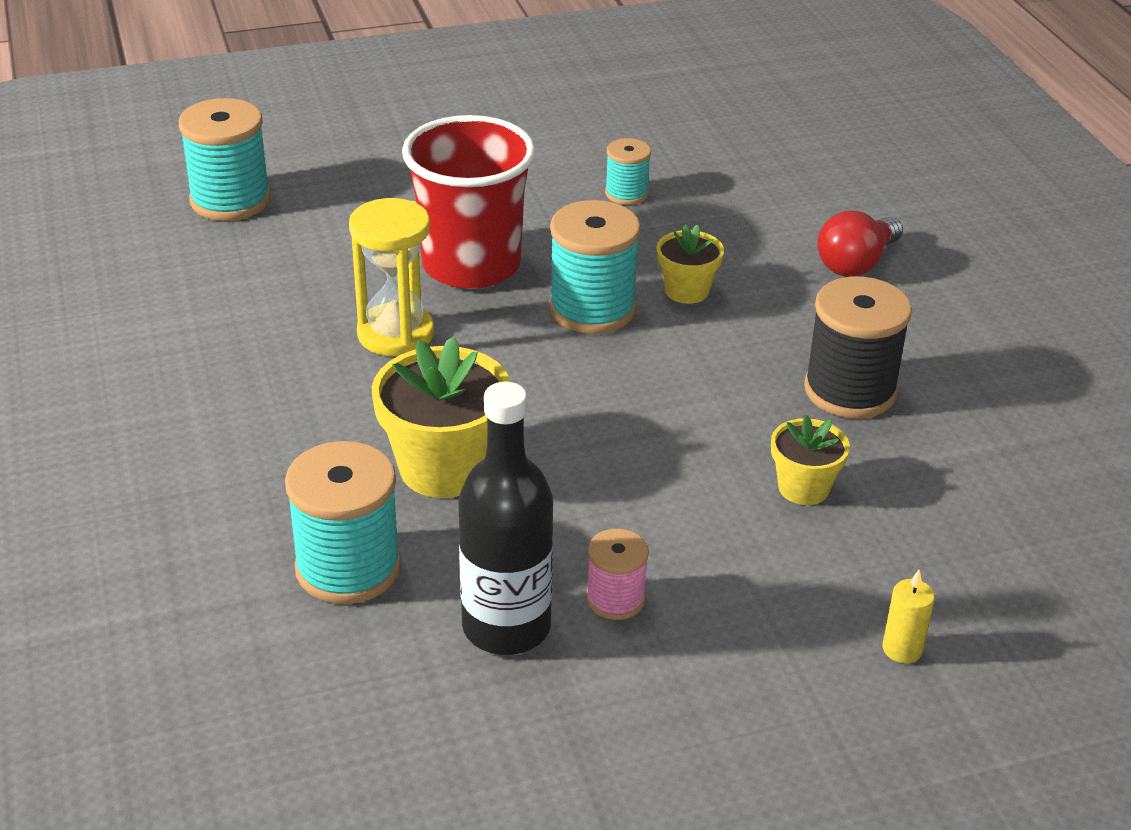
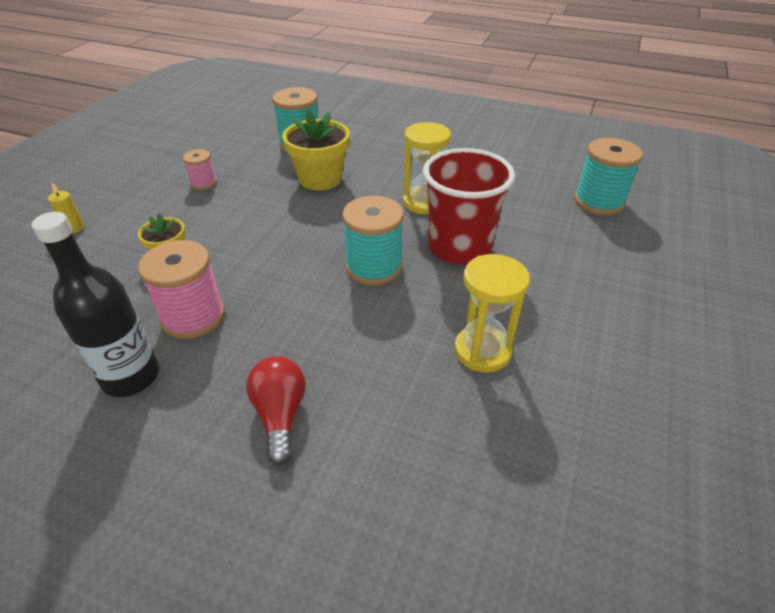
camera: 130 degrees right, 5 degrees up
black bottle [459,382,553,655] -> black bottle moved to [32,212,159,397]
turquoise spool [605,138,651,205] -> yellow hourglass [454,254,530,373]
yellow flower pot [656,224,724,304] -> none
black spool [804,277,912,418] -> pink spool [138,240,225,339]

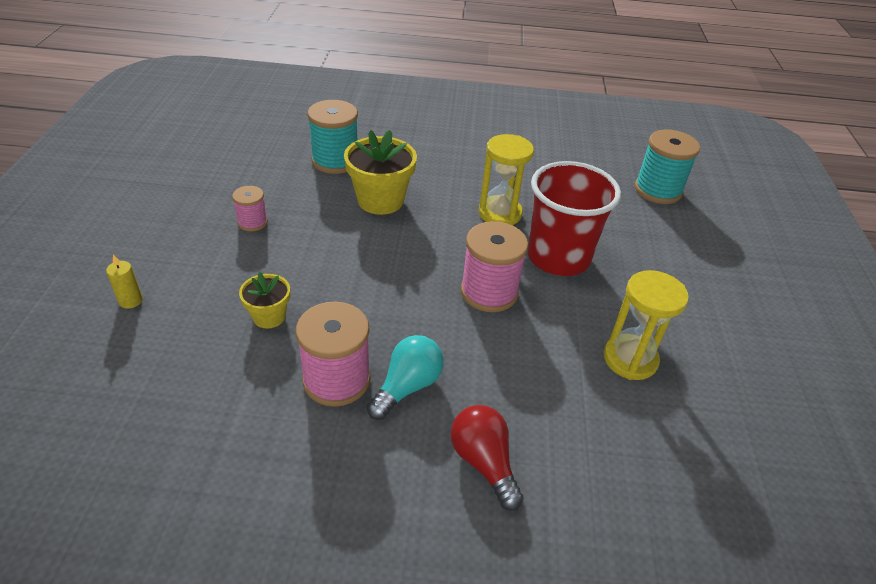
camera: 20 degrees left, 0 degrees up
black bottle [32,212,159,397] -> none
turquoise spool [342,196,404,285] -> pink spool [461,221,528,312]
none -> turquoise light bulb [367,335,444,420]

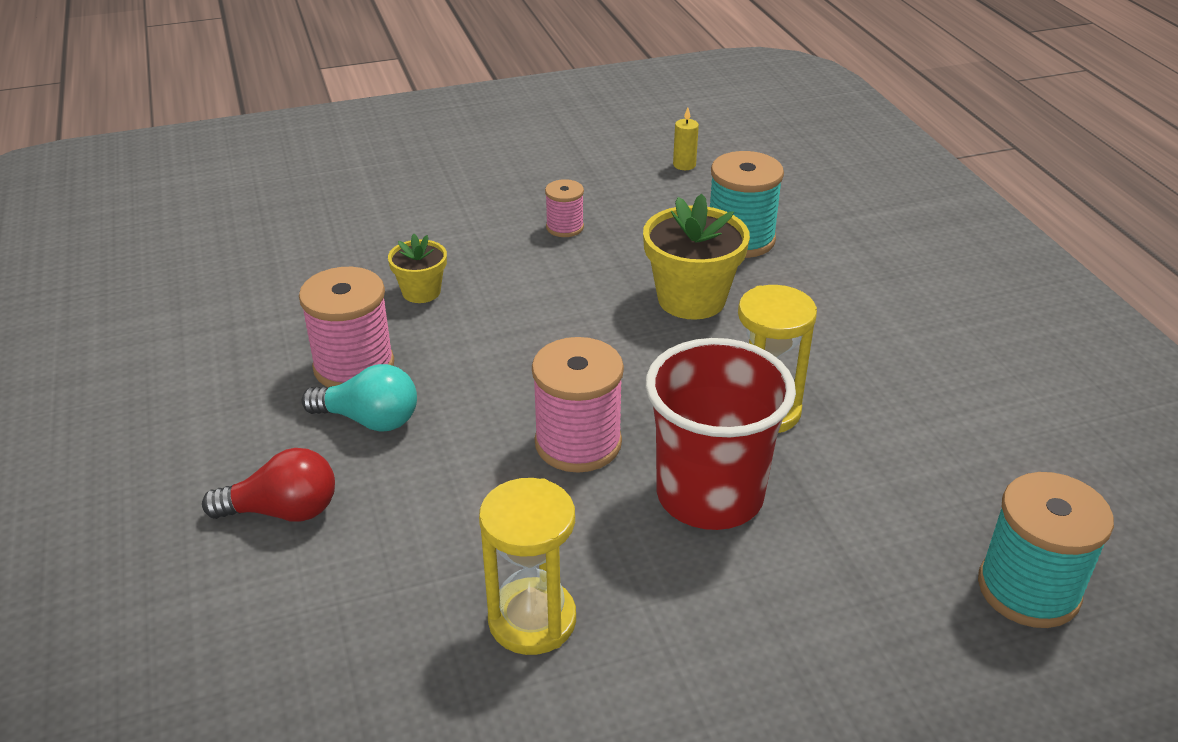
camera: 70 degrees right, 5 degrees down
yellow candle [106,254,143,309] -> yellow candle moved to [673,108,699,170]
red light bulb [450,405,524,511] -> red light bulb turned 45 degrees clockwise [202,448,335,522]

